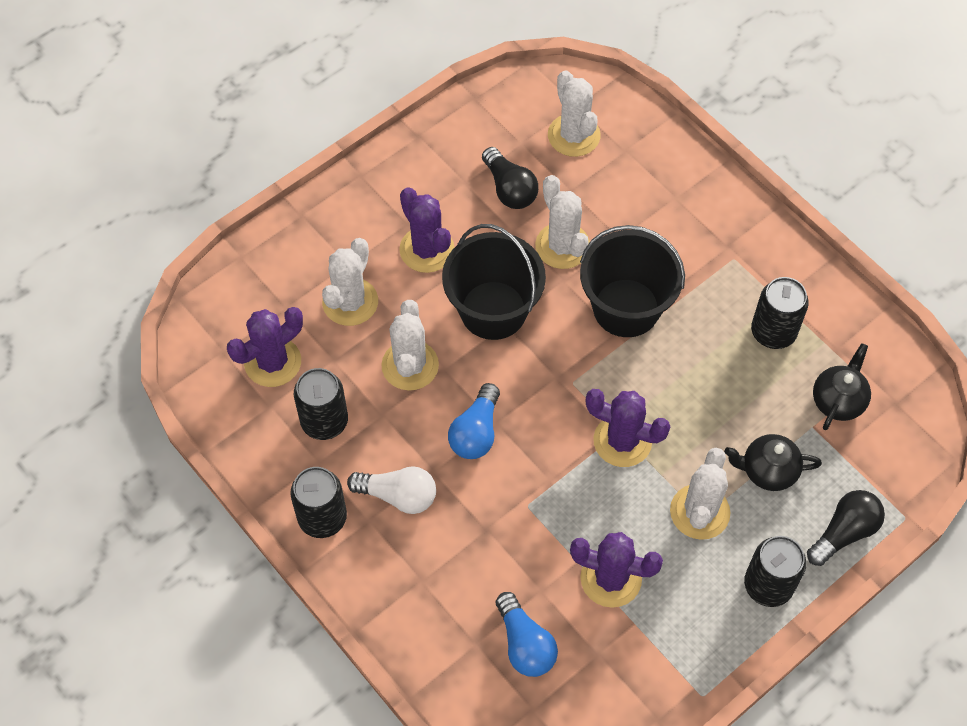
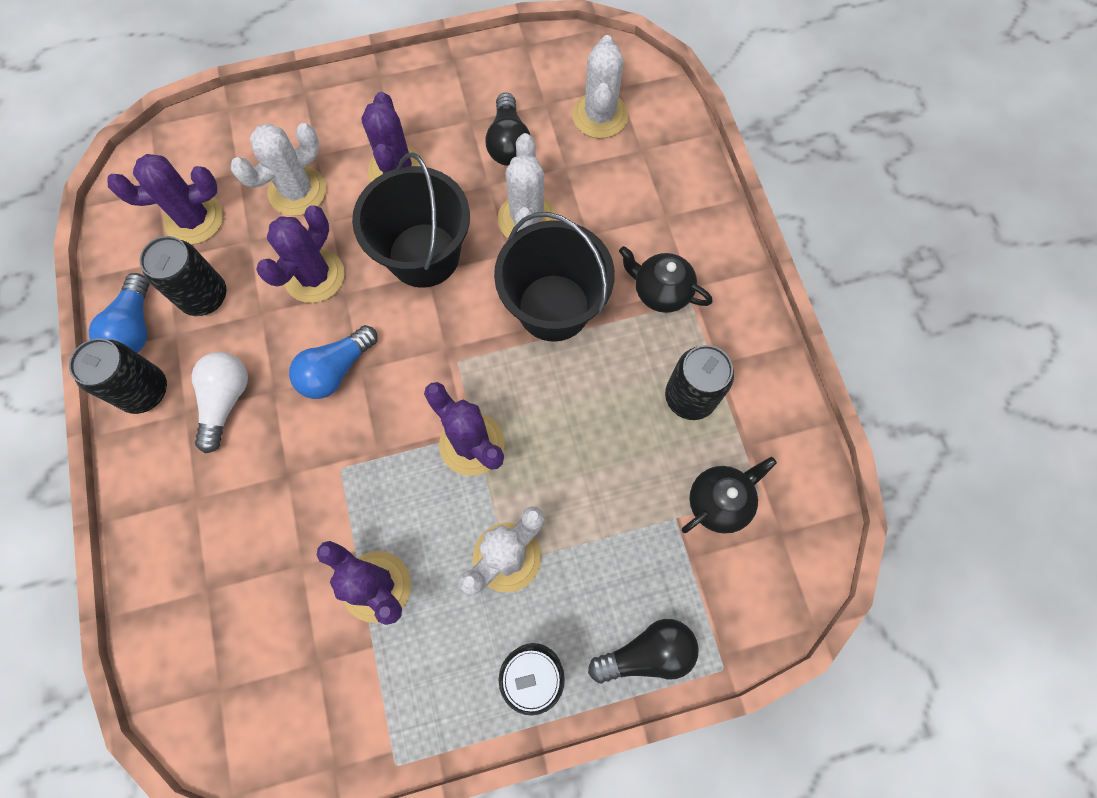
camera: 25 degrees right, 10 degrees up
white light bulb [347,466,436,514] -> white light bulb turned 120 degrees counterclockwise [191,352,248,453]
white cactus [381,300,439,391] -> purple cactus [256,205,345,303]
blue light bulb [496,592,558,677] -> blue light bulb moved to [89,273,150,353]
black teapot [724,434,822,491] -> black teapot moved to [619,246,713,313]

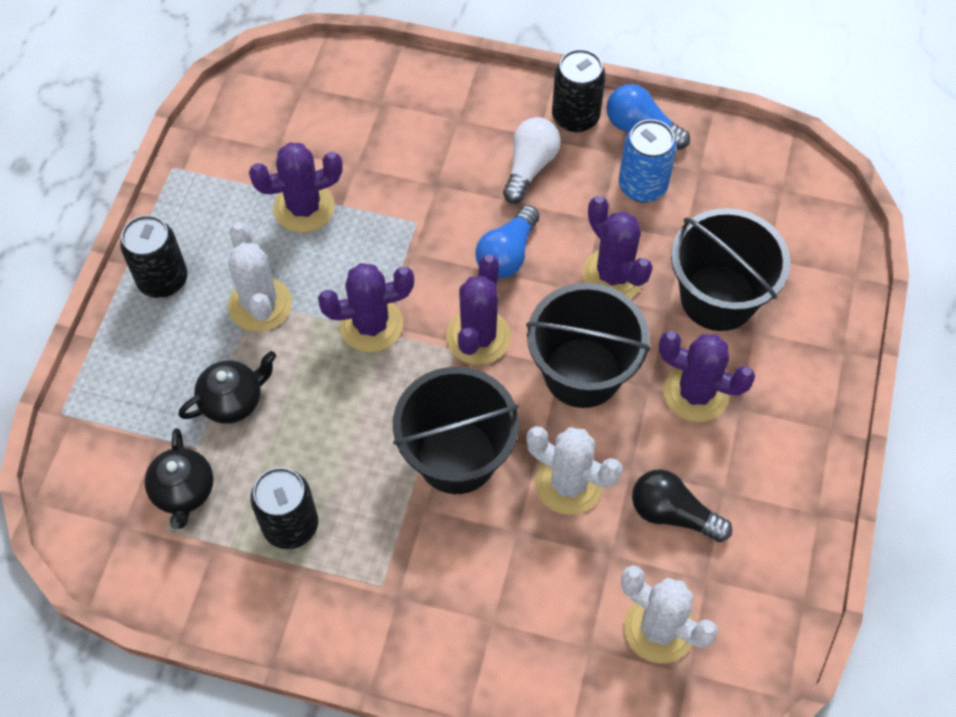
camera: 120 degrees right, 10 degrees down
purple cactus [107,154,223,244] -> purple cactus moved to [446,255,511,365]
black can [140,236,227,316] -> blue can [619,119,677,203]
white light bulb [191,352,248,453] -> white light bulb turned 105 degrees counterclockwise [503,117,561,203]
white cactus [231,123,326,216] -> black bucket [671,208,790,331]
blue light bulb [289,325,378,399] -> blue light bulb turned 135 degrees counterclockwise [475,205,539,278]
black light bulb [588,619,699,683] -> none
black teapot [619,246,713,313] -> black teapot moved to [178,351,276,424]

